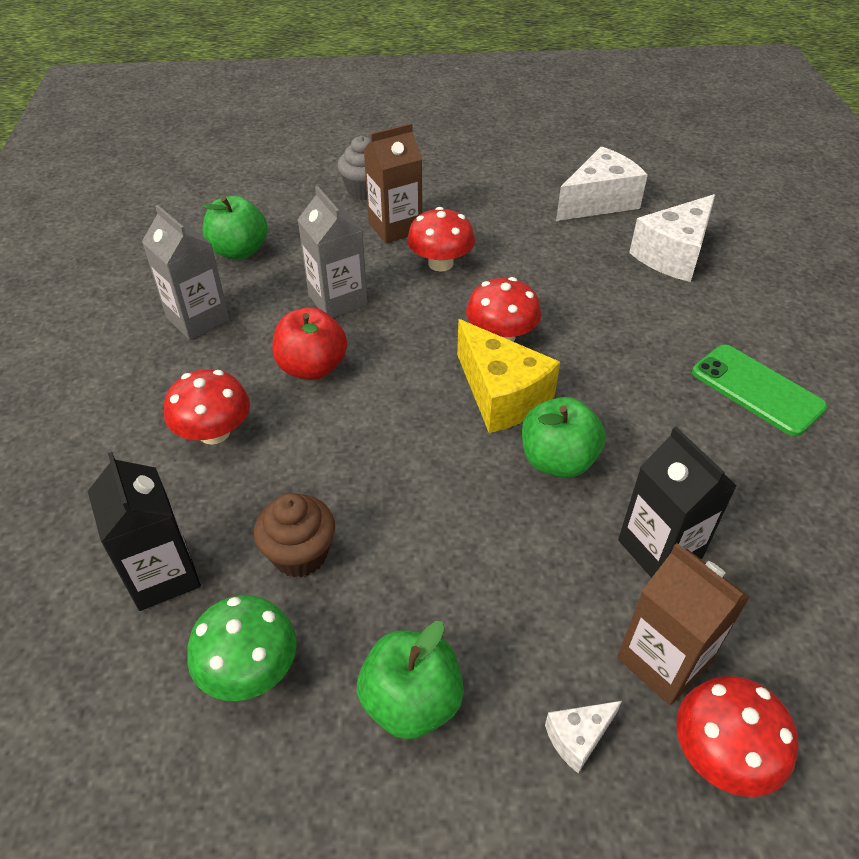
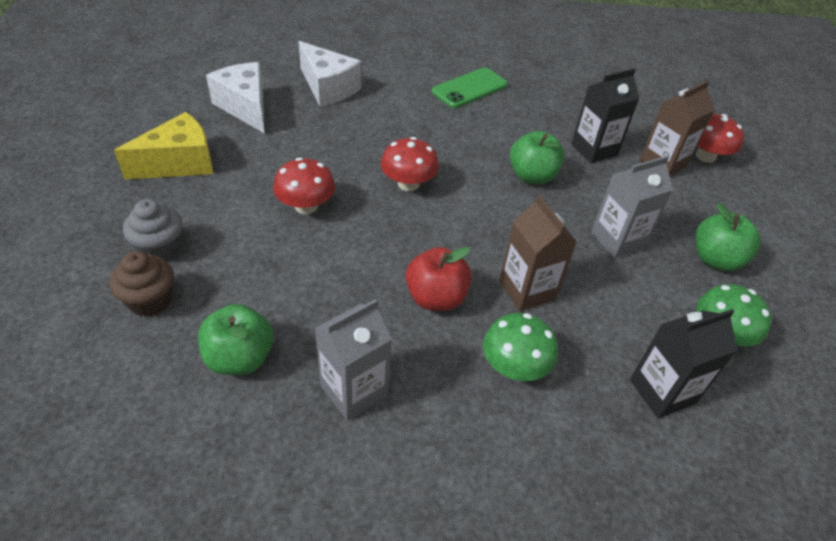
camera: 90 degrees left, 0 degrees up
red mushroom [164,369,250,445] -> green mushroom [483,313,558,381]
brown cupcake [254,493,335,577] -> brown cupcake moved to [110,251,174,317]
grey carton [297,186,368,318] -> grey carton moved to [591,156,673,258]
brown carton [363,123,422,243] -> brown carton moved to [499,195,577,311]
yellow cheese [457,319,560,433] -> yellow cheese moved to [114,112,213,180]
white cheese [545,701,622,773] -> none

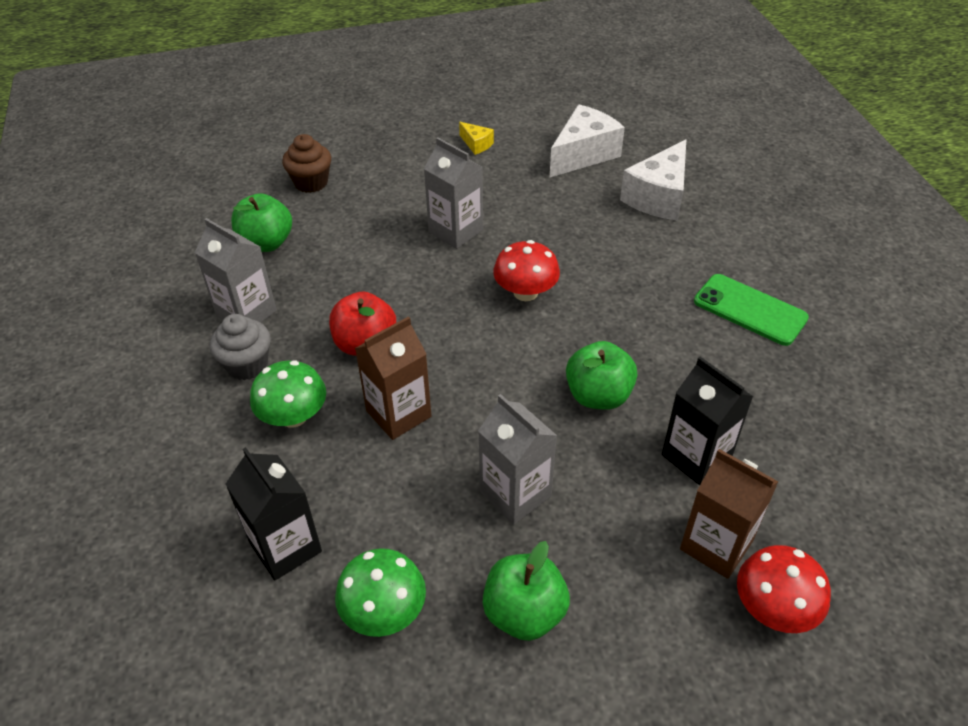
camera: 80 degrees right, 0 degrees up
yellow cheese [114,112,213,180] -> yellow cheese [459,122,494,155], size x0.47
grey cupcake [123,199,182,261] -> grey cupcake moved to [210,314,271,380]
red mushroom [273,157,335,214] -> grey carton [424,137,483,249]

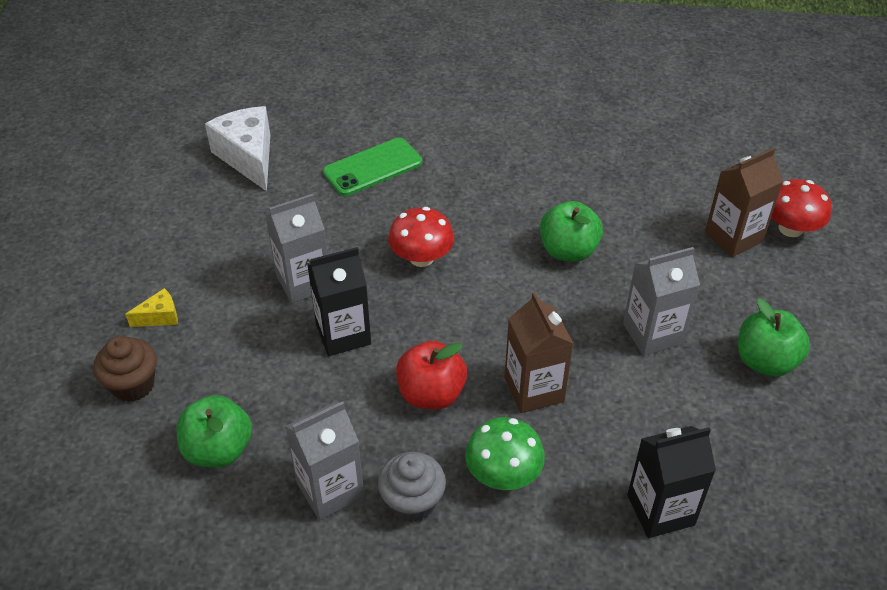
camera: 70 degrees left, 0 degrees up
green mushroom [335,548,426,637] -> none
yellow cheese [459,122,494,155] -> yellow cheese moved to [125,288,178,327]
white cheese [620,139,686,221] -> none
black carton [662,357,753,485] -> black carton moved to [307,247,371,356]
green phone [694,274,809,346] -> green phone moved to [323,138,422,196]

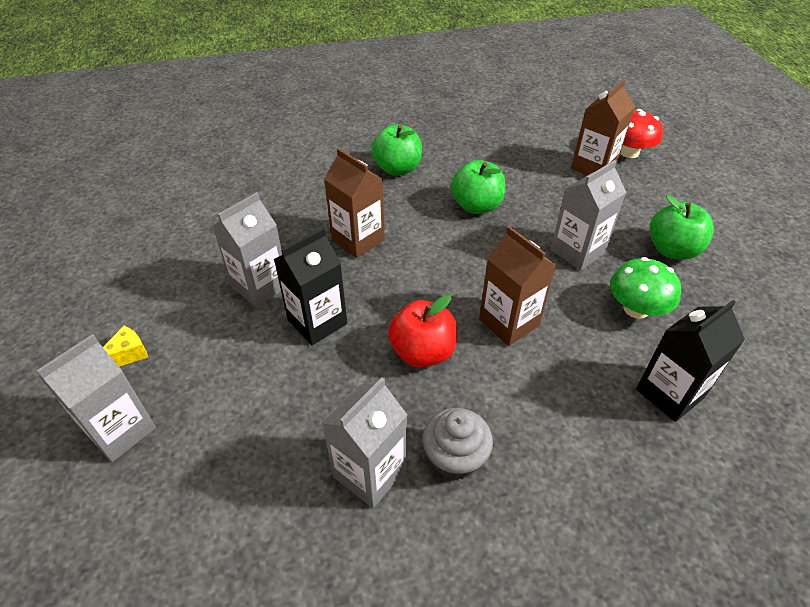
camera: 20 degrees left, 0 degrees up
brown cupcake [93,336,157,402] -> grey carton [37,334,156,462]
green apple [176,395,252,468] -> green apple moved to [371,124,422,176]
white cheese [205,106,270,191] -> none
green phone [323,138,422,196] -> none
red mushroom [388,207,454,267] -> brown carton [324,148,385,258]
green mushroom [465,417,545,490] -> green mushroom moved to [610,257,681,319]

